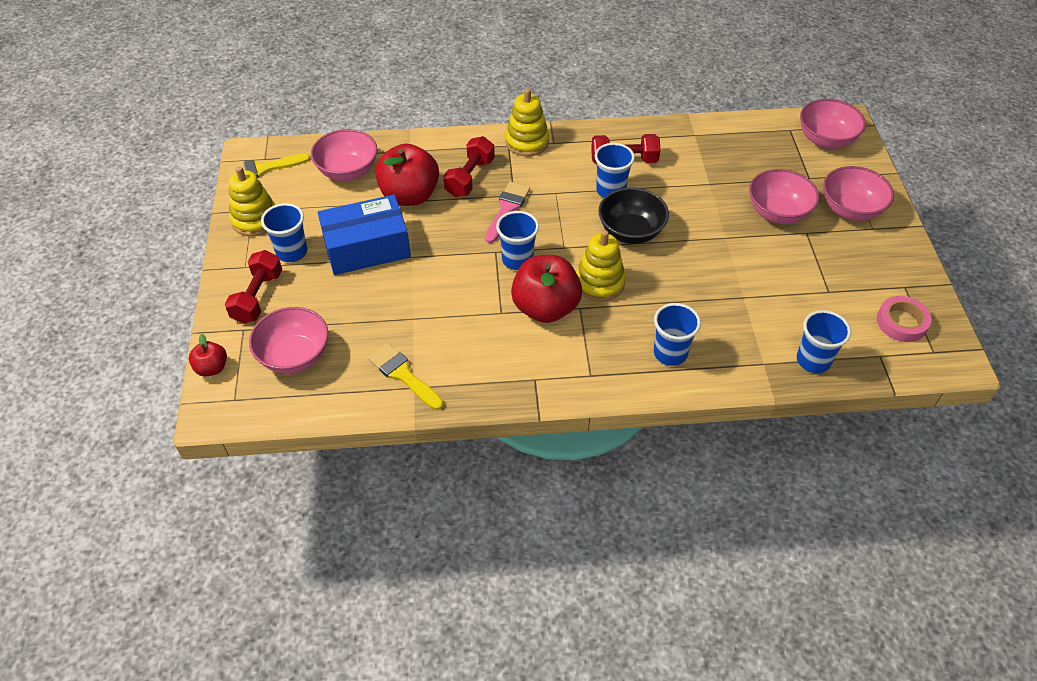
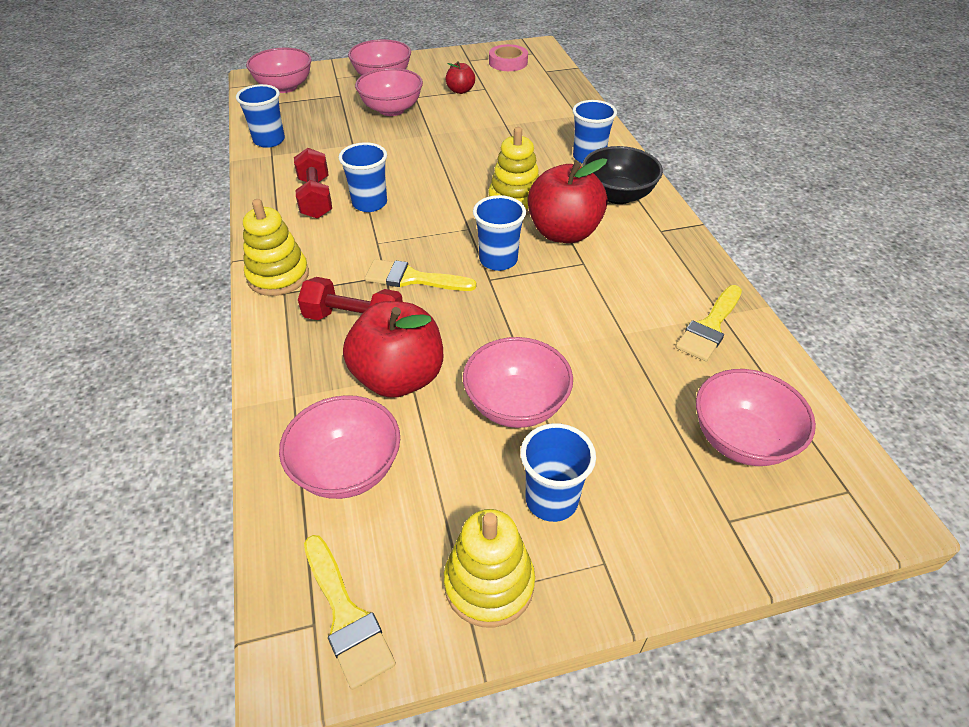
camera: 100 degrees left, 5 degrees down
red apple [189,333,227,377] -> red apple moved to [446,61,475,94]
red dumbbell [225,250,282,324] -> none
blue box [318,195,411,275] -> pink bowl [463,337,573,428]
pink brush [485,182,530,243] -> yellow brush [365,259,477,291]
black bowl [598,187,669,244] -> black bowl moved to [582,146,663,204]
blue cup [797,310,851,373] -> blue cup moved to [236,84,285,148]

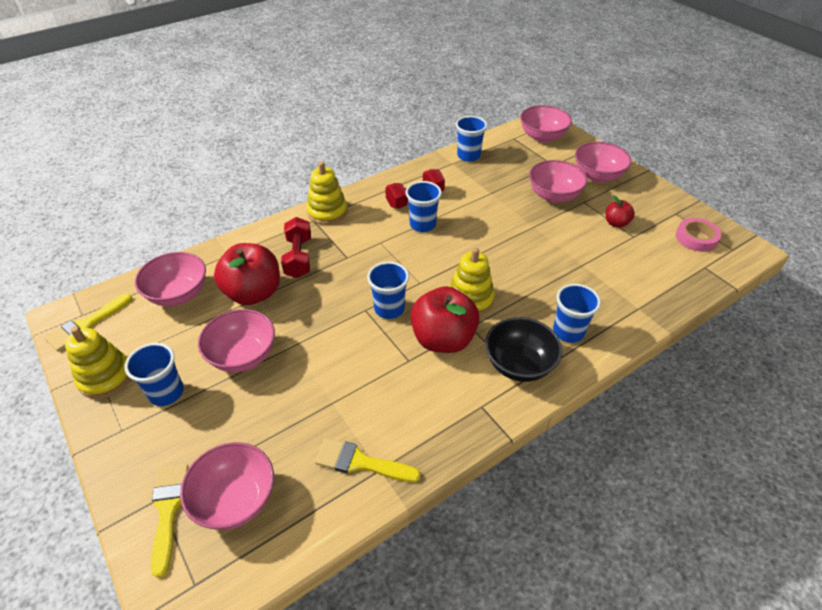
camera: 70 degrees right, 0 degrees up
yellow brush [365,259,477,291] -> yellow brush moved to [151,464,189,578]

